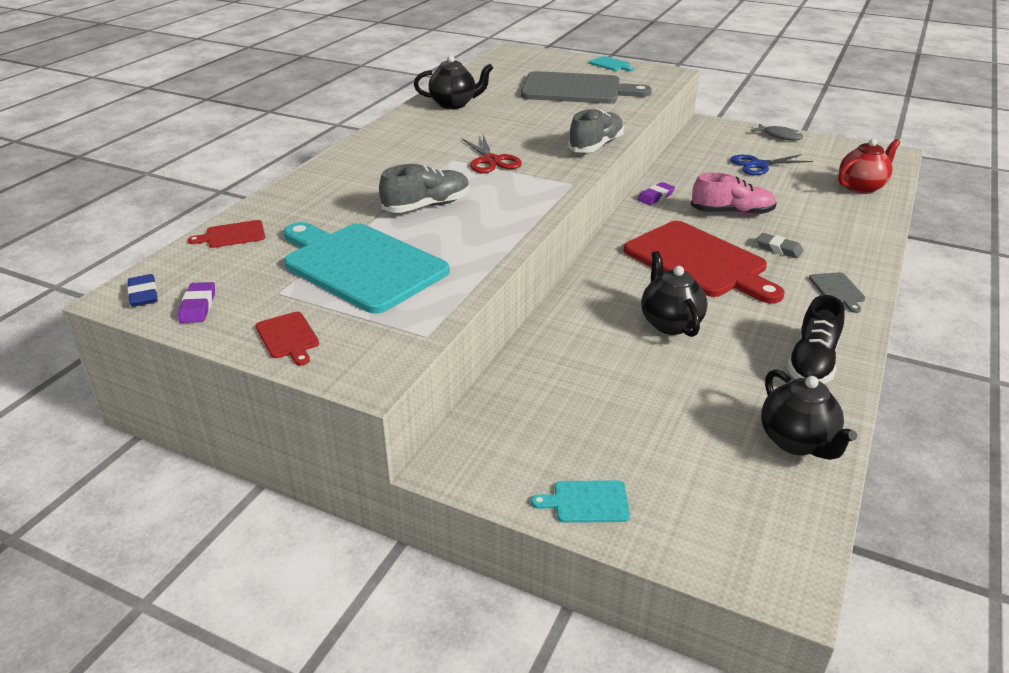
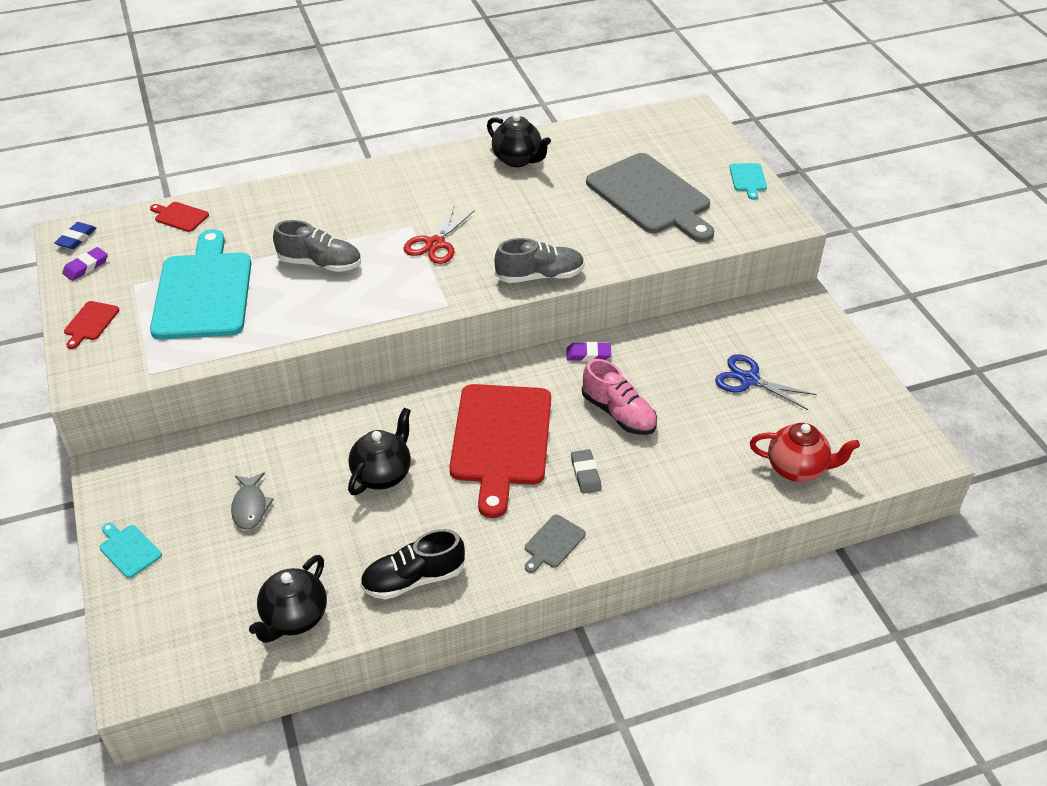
camera: 45 degrees right, 10 degrees up
grey fish [751,123,803,140] -> grey fish moved to [231,472,274,530]

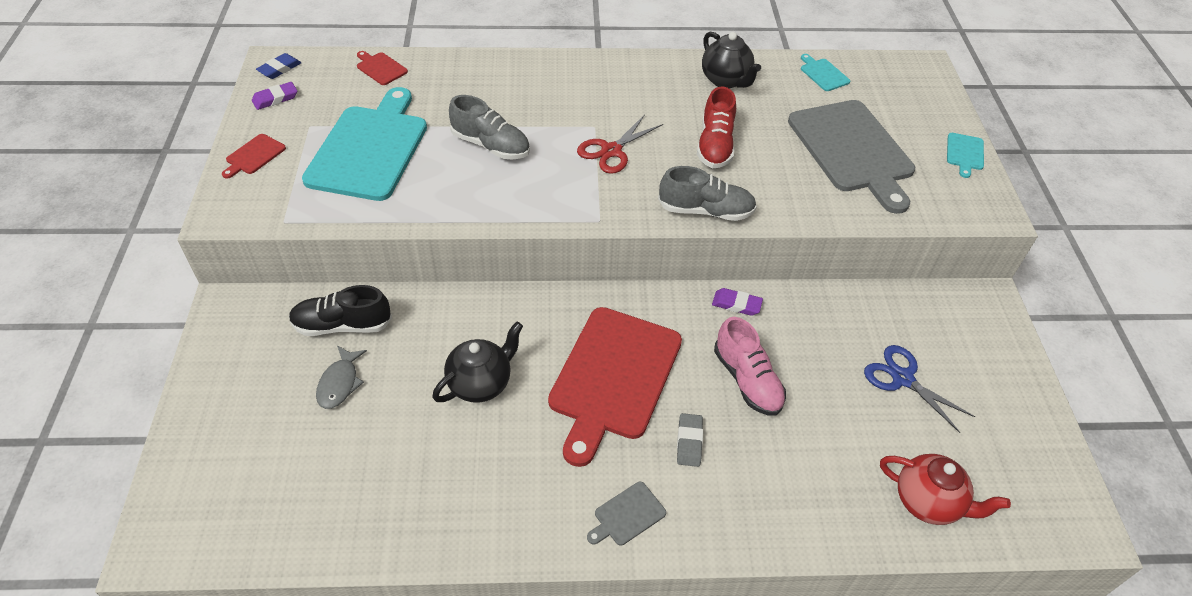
camera: 15 degrees right, 5 degrees up
turquoise cutting board [99,523,162,578] -> turquoise cutting board moved to [801,54,850,91]
black teapot [249,555,327,643] -> none
black shoe [360,529,465,600] -> black shoe moved to [289,285,392,336]
none -> red shoe [697,87,736,168]

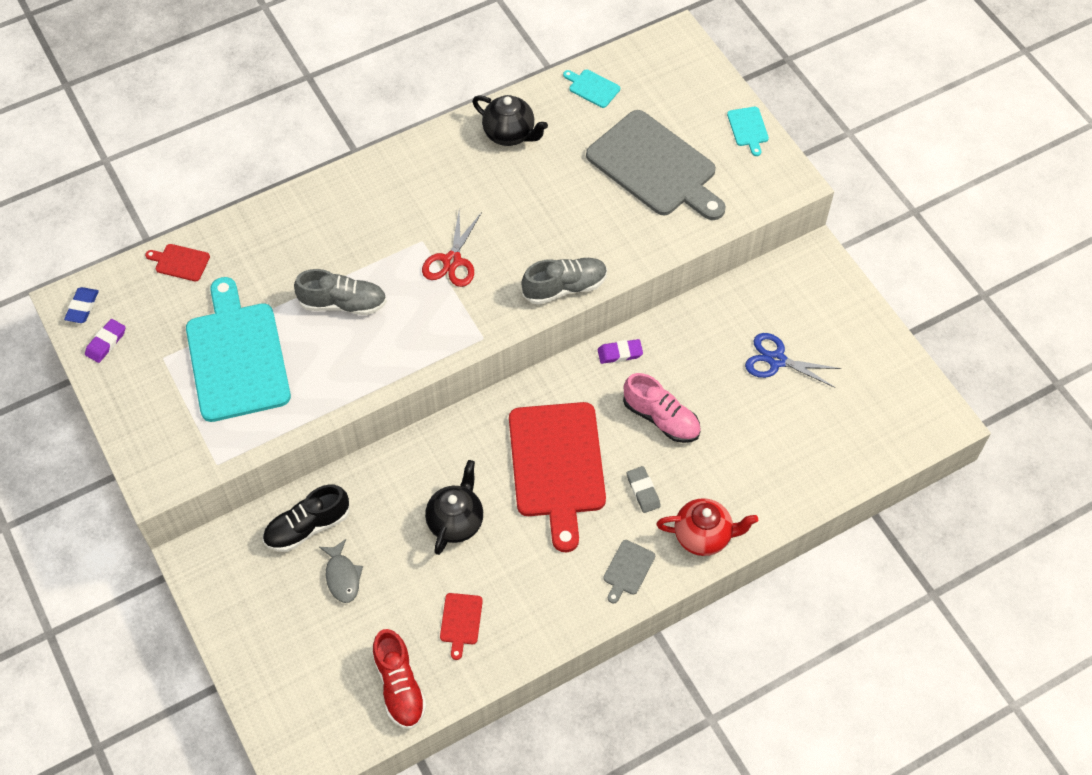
camera: 25 degrees left, 10 degrees up
red cutting board [222,134,286,178] -> red cutting board moved to [440,593,483,660]
red shoe [697,87,736,168] -> red shoe moved to [372,629,427,729]
red teapot [880,454,1011,525] -> red teapot moved to [656,498,758,556]

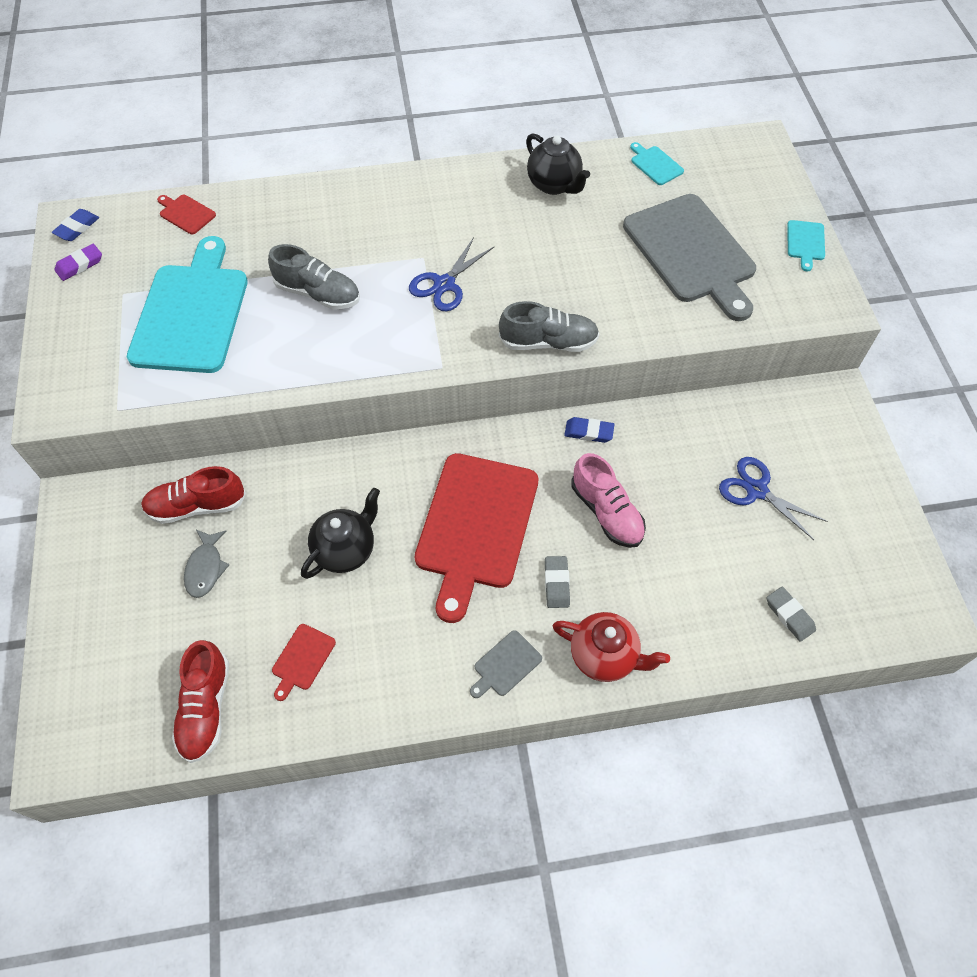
camera: 20 degrees right, 0 degrees up
black shoe [263,484,349,552] -> red shoe [141,466,246,524]
red scissors [422,212,482,287] -> blue scissors [409,237,494,312]
purple eraser [598,339,643,364] -> blue eraser [564,417,615,443]
none -> grey eraser [767,587,816,642]

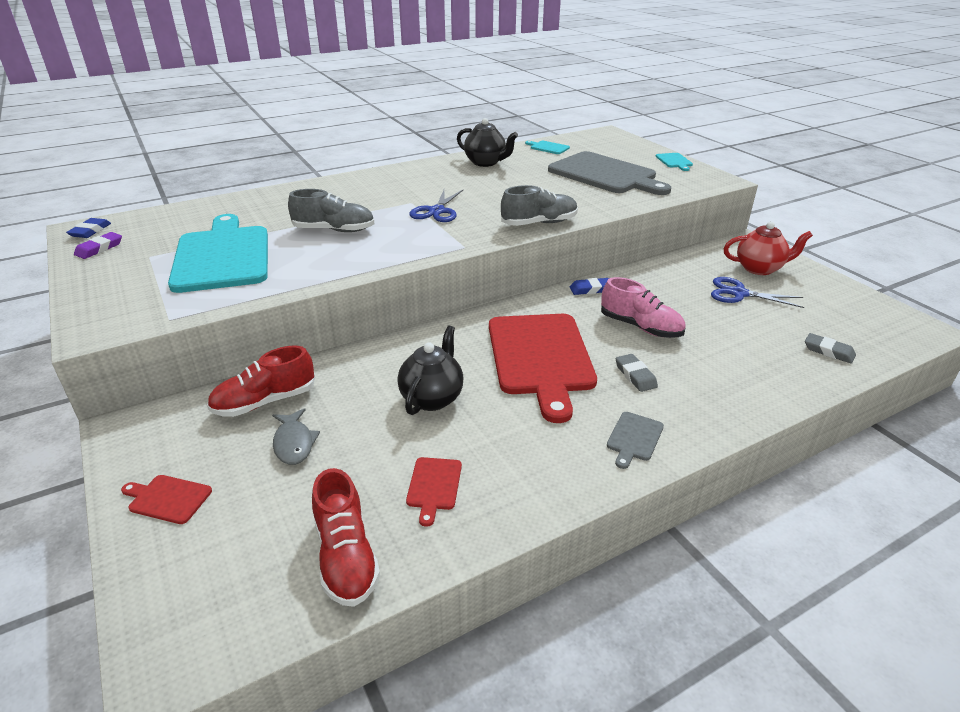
camera: 20 degrees left, 25 degrees down
red cutting board [157,195,216,234] -> red cutting board moved to [121,475,212,524]
red teapot [553,612,670,682] -> red teapot moved to [724,222,813,275]

